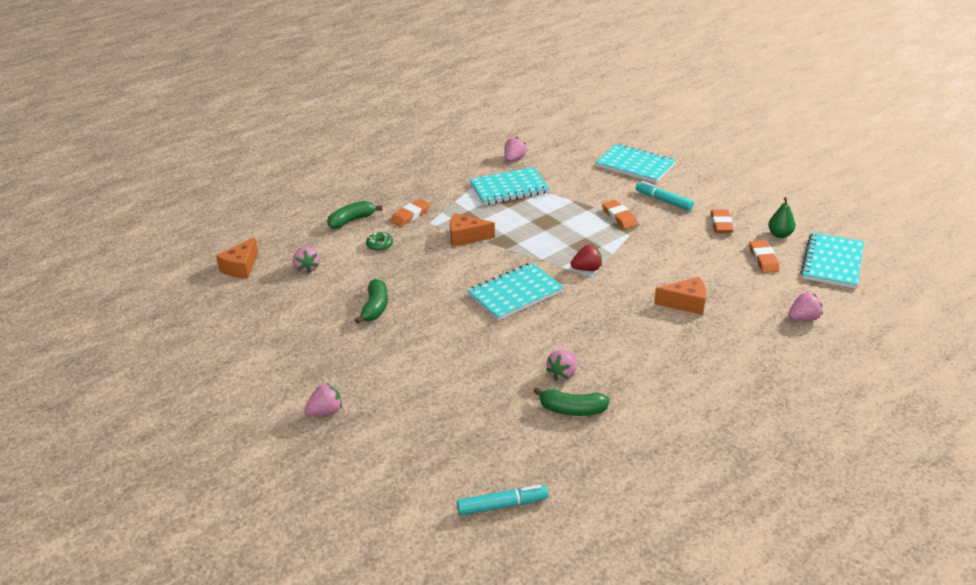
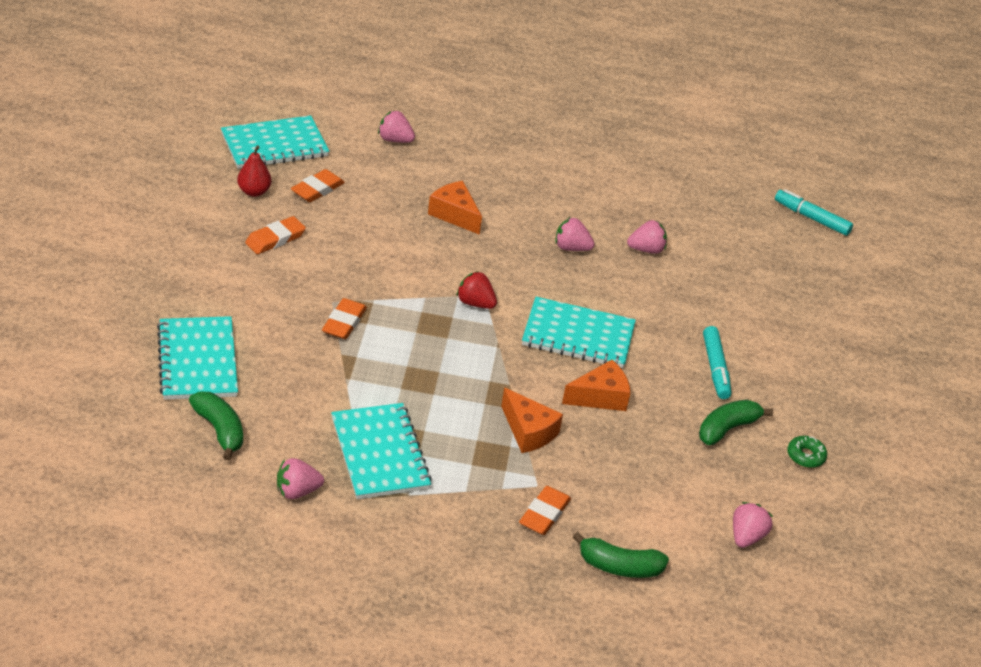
camera: 140 degrees left, 5 degrees up
orange cheese [216,237,258,278] -> orange cheese moved to [562,360,631,411]
pink strawberry [304,383,342,416] -> pink strawberry moved to [555,217,595,251]
green donut [366,232,393,251] -> green donut moved to [787,436,827,468]
orange eraser [390,199,430,227] -> orange eraser turned 60 degrees counterclockwise [519,486,571,535]
turquoise notebook [470,167,550,205] -> turquoise notebook turned 45 degrees clockwise [331,403,432,499]
green banana [533,387,610,416] -> green banana moved to [189,391,243,460]
turquoise marker [636,181,694,211] -> turquoise marker moved to [703,326,731,399]
green pear [768,197,795,238] -> red pear [237,145,271,197]

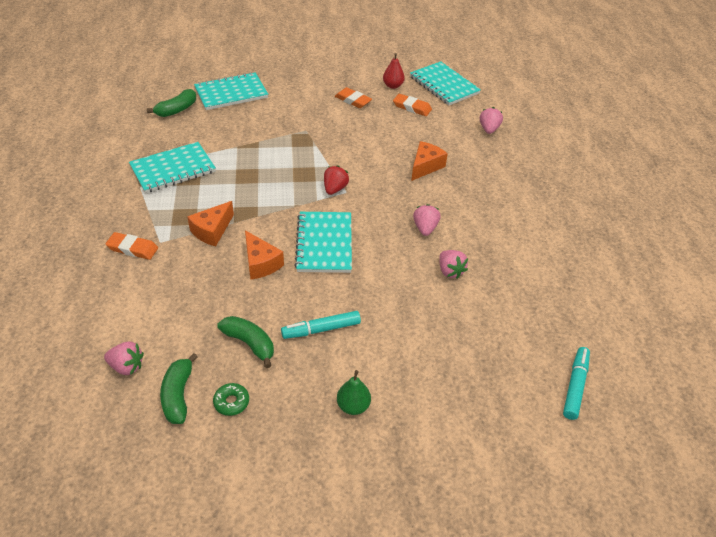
camera: 80 degrees right, 5 degrees up
pink strawberry [277,458,324,499] -> none
orange eraser [322,298,367,339] -> none
green banana [573,532,669,578] -> green banana moved to [160,353,198,424]
none -> green pear [337,370,371,415]

